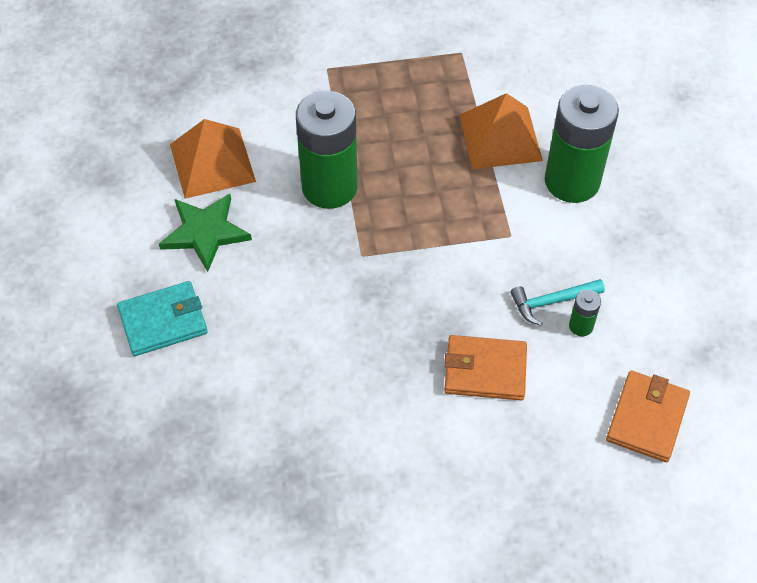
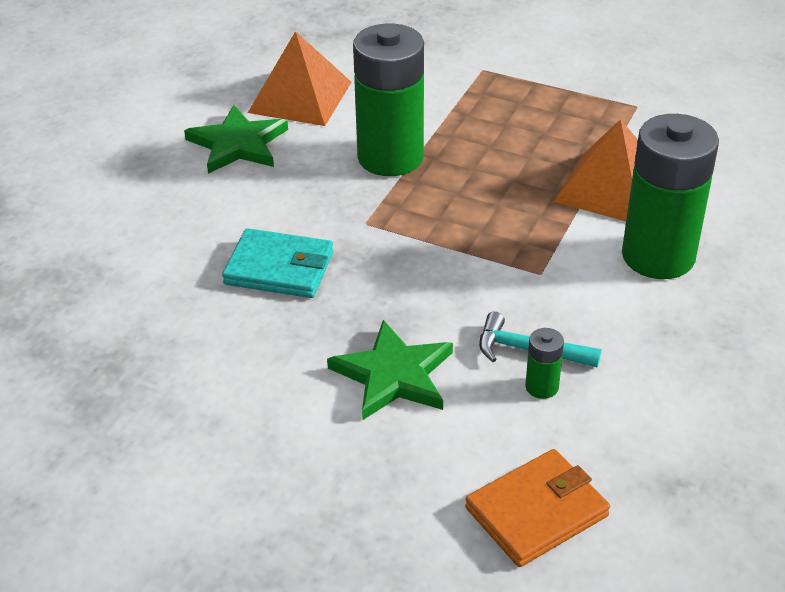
camera: 35 degrees right, 15 degrees down
turquoise wallet [117,281,208,356] -> turquoise wallet moved to [222,228,333,298]
orange wallet [444,335,527,400] -> green star [327,320,453,421]

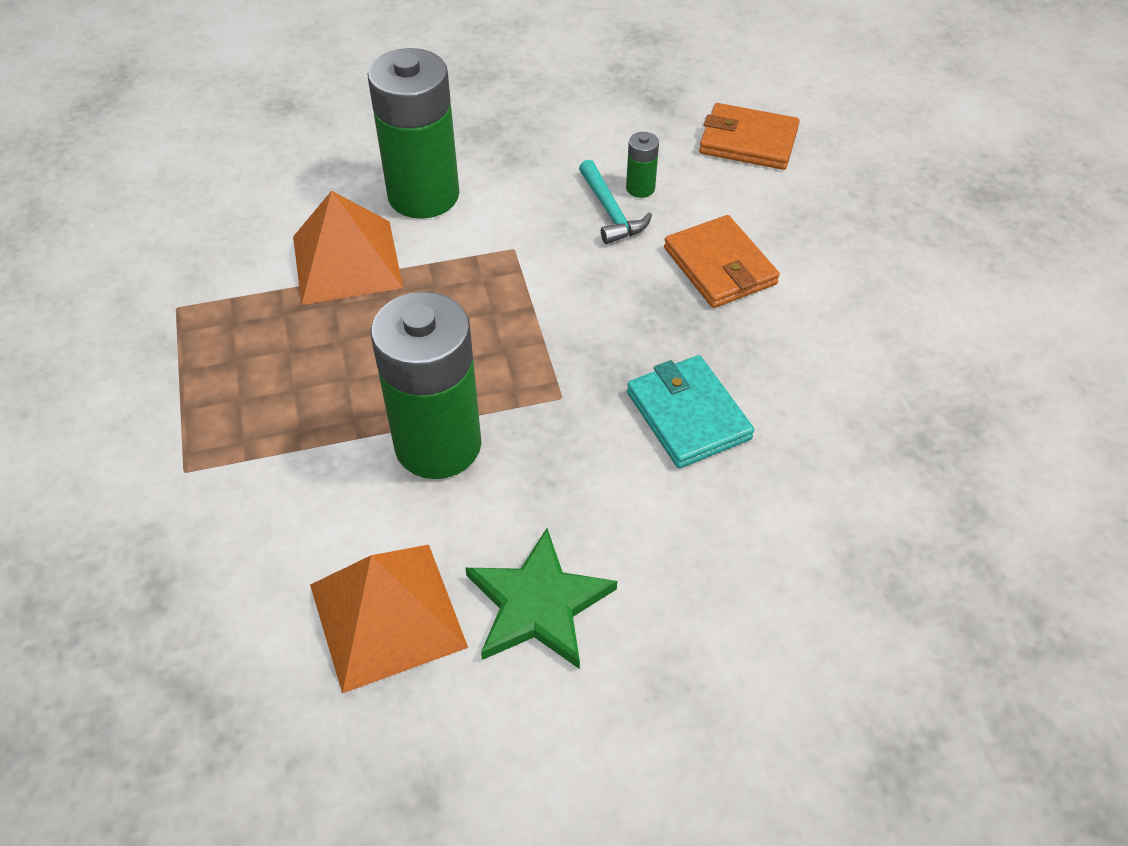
camera: 130 degrees left, 10 degrees up
green star [327,320,453,421] -> orange wallet [664,215,780,308]

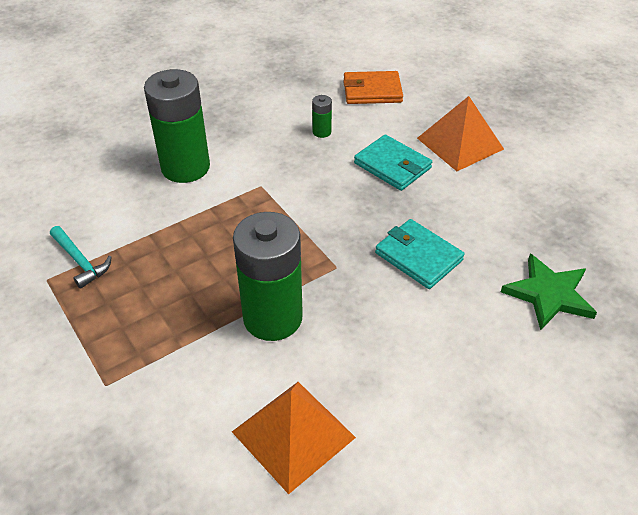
camera: 20 degrees left, 5 degrees down
orange pyramid [293,191,403,305] -> orange pyramid moved to [417,96,504,171]
green star [465,528,617,669] -> green star moved to [501,254,597,331]
turquoise hammer [579,160,652,244] -> turquoise hammer moved to [50,226,112,289]
orange wallet [664,215,780,308] -> turquoise wallet [354,135,432,191]

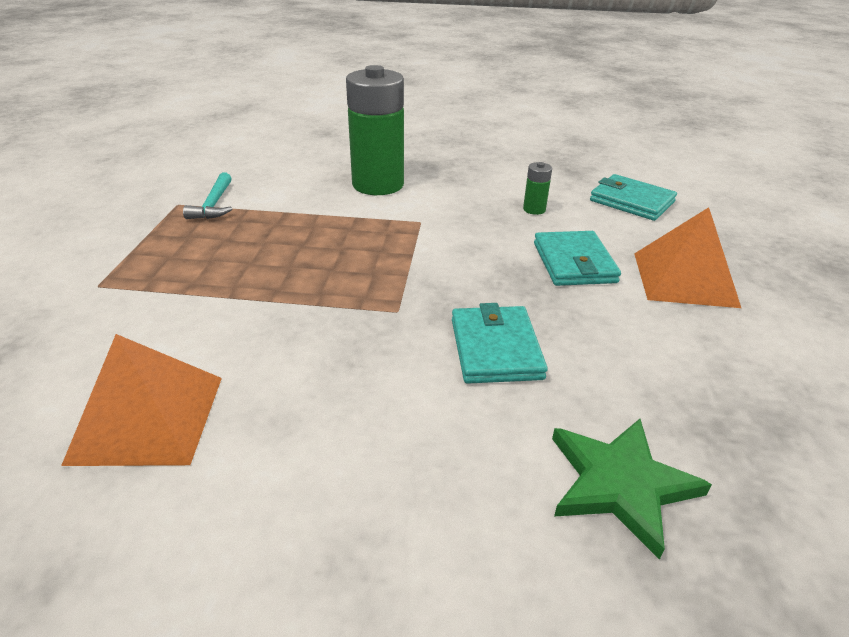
camera: 40 degrees right, 10 degrees down
green battery [233,212,303,341] -> none
orange wallet [343,71,403,104] -> turquoise wallet [590,174,677,221]

